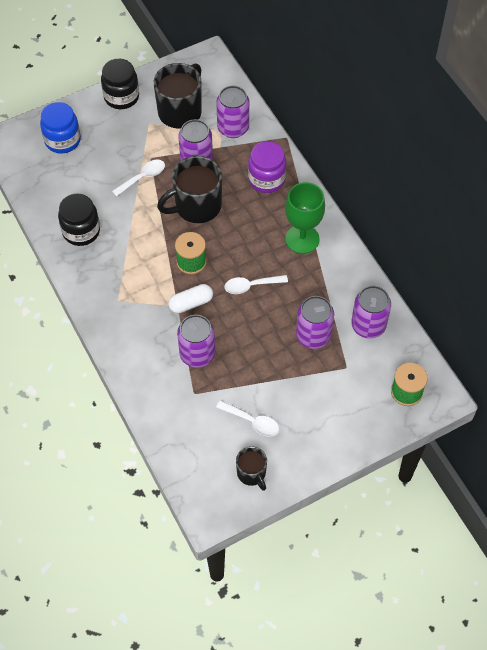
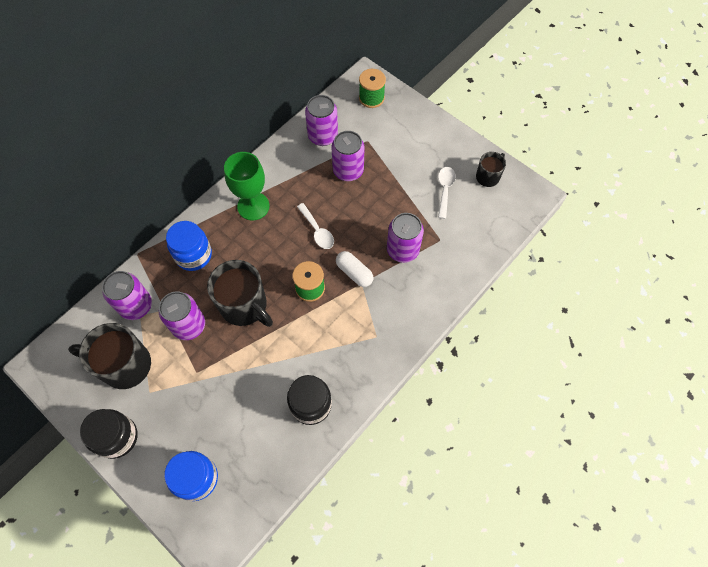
camera: 110 degrees left, 5 degrees up
white spoon [112,160,165,197] -> none
purple jar [248,141,286,193] -> blue jar [166,221,212,271]

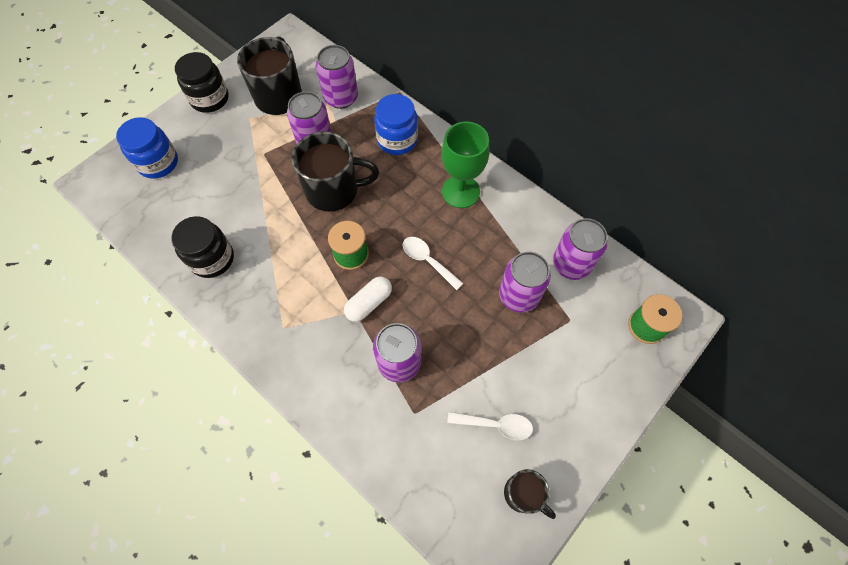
camera: 90 degrees right, 0 degrees up
black mug [207,260,273,327] -> black mug turned 135 degrees counterclockwise [292,131,379,212]
white spoon [297,203,334,249] -> white spoon turned 75 degrees clockwise [403,237,463,290]

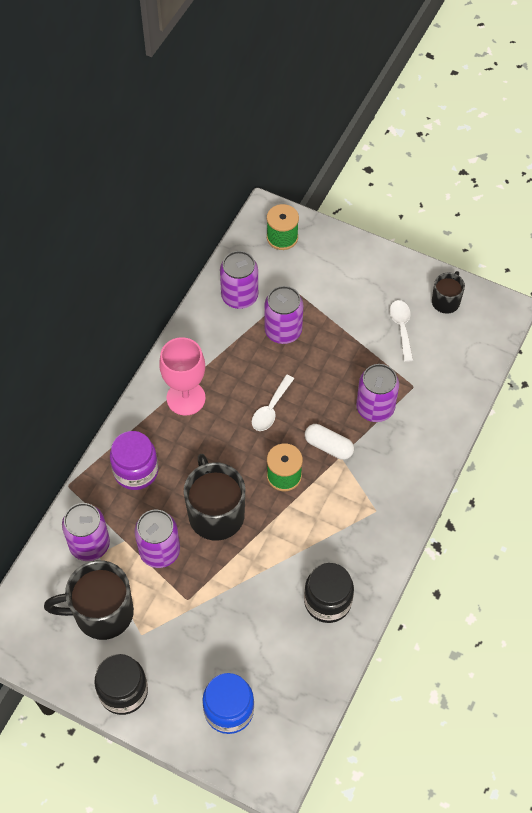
camera: 105 degrees left, 5 degrees down
blue jar [374,94,418,155] -> purple jar [110,431,158,490]
green goblet [441,122,490,208] -> pink goblet [159,337,206,416]

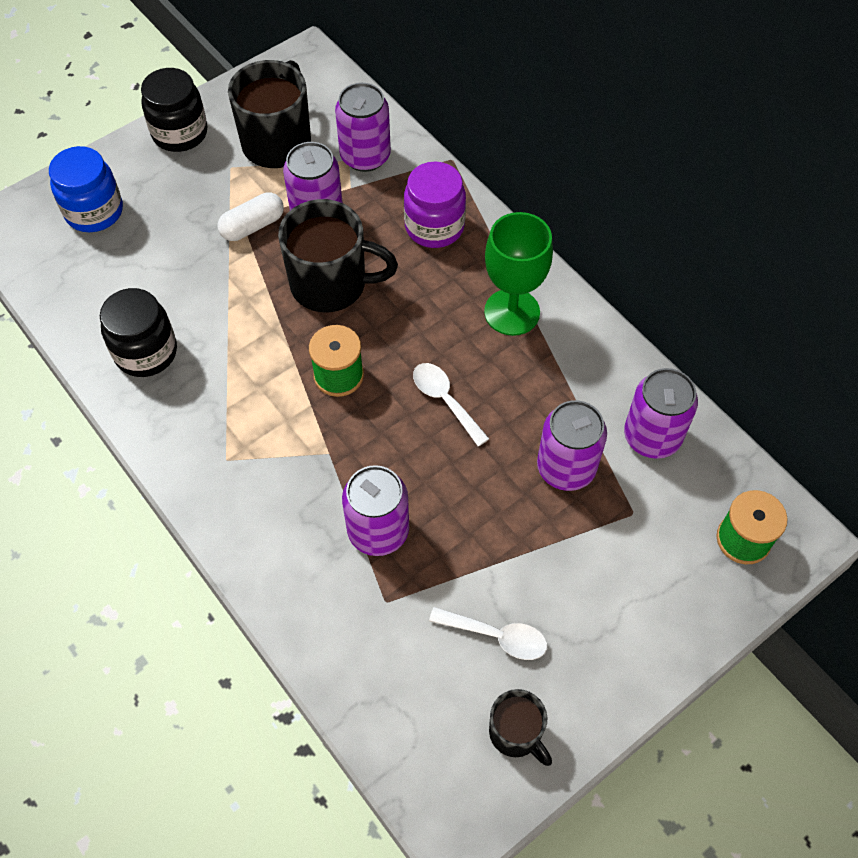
camera: 115 degrees right, 0 degrees up
pink goblet [159,337,206,416] -> green goblet [484,212,553,336]
white capsule [305,424,354,460] -> white capsule moved to [217,192,284,241]

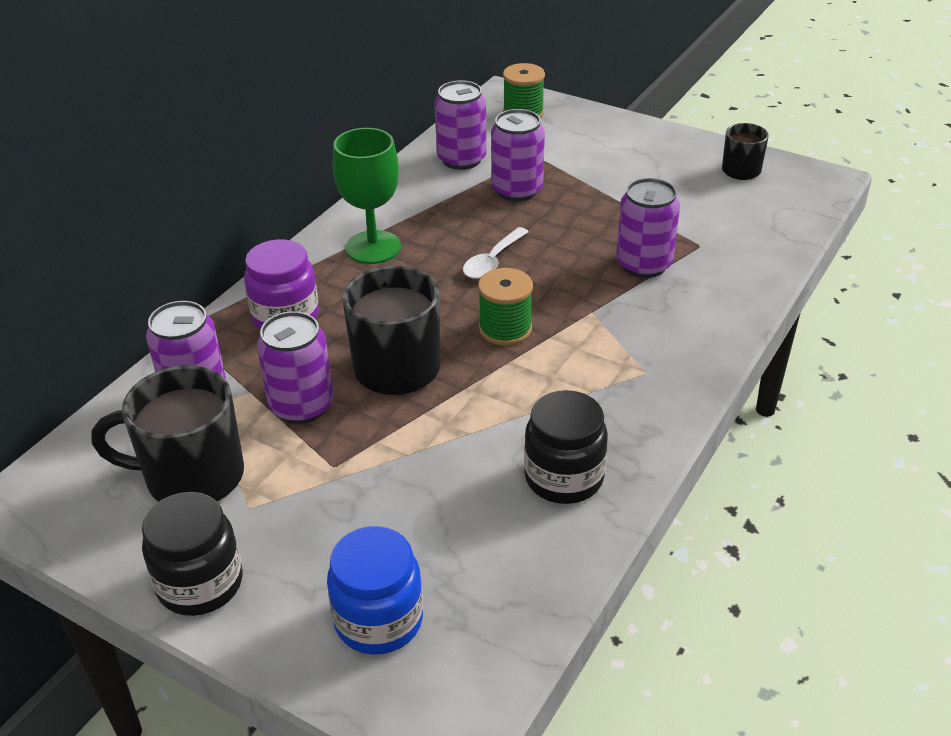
camera: 110 degrees left, 20 degrees down
white capsule [217,192,284,241] -> none
white spoon [429,607,547,660] -> none

